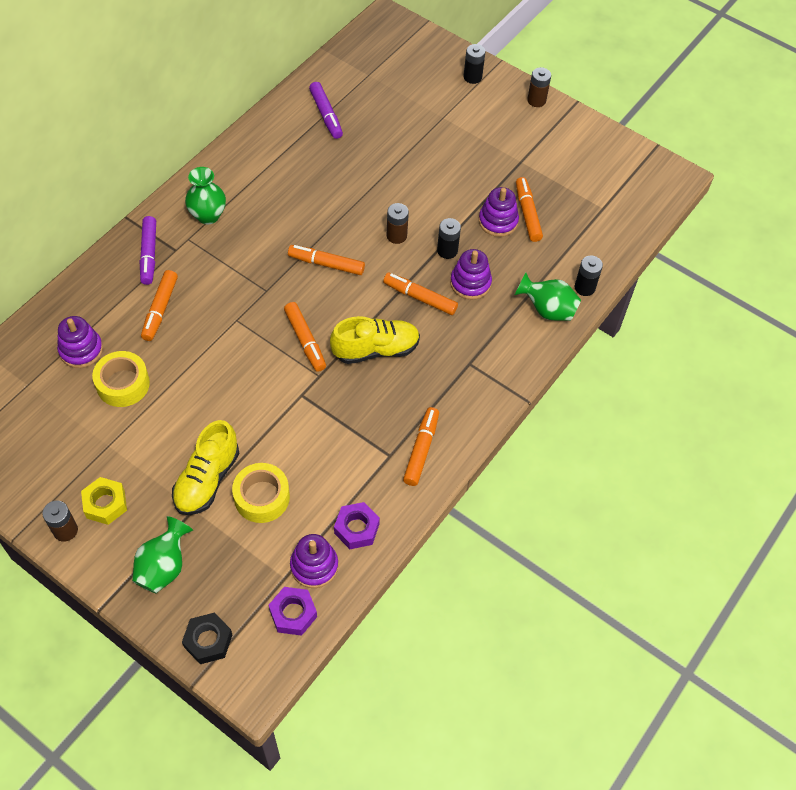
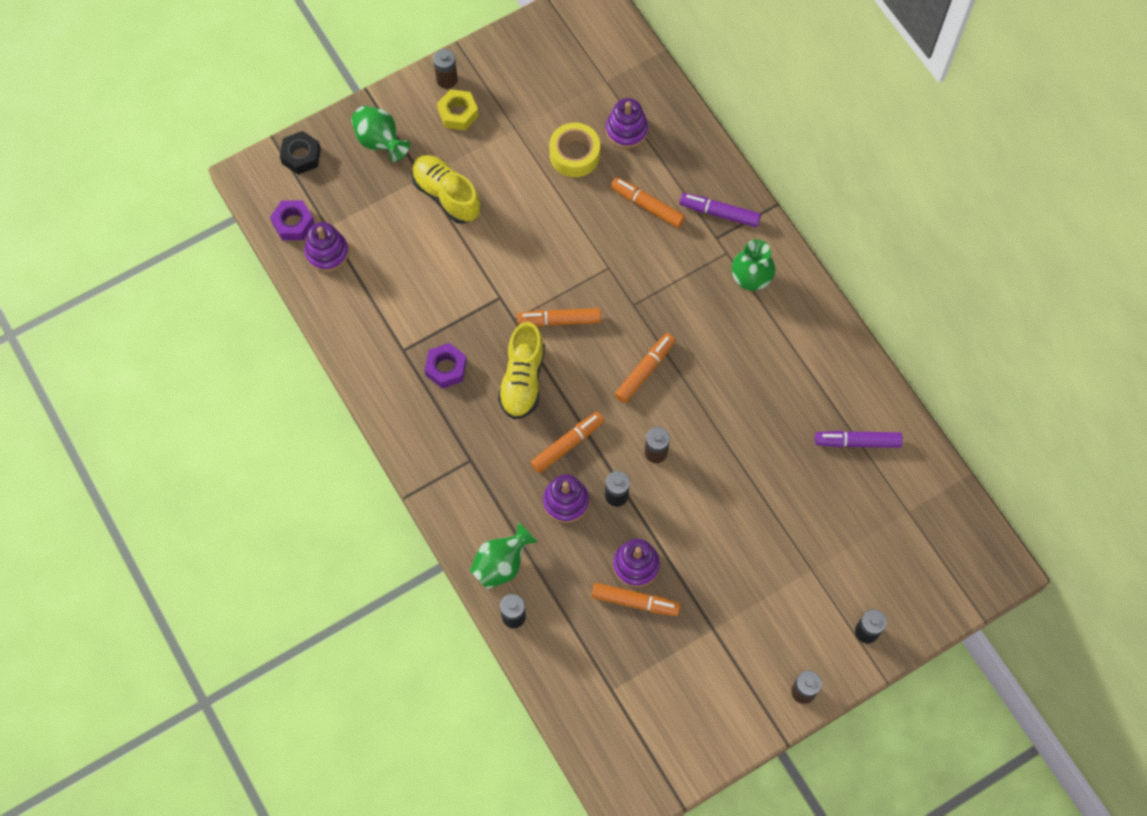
camera: 115 degrees right, 10 degrees up
yellow tape [232,463,290,523] -> none
purple nut [334,502,380,549] -> purple nut moved to [424,343,467,389]
orange marker [403,407,439,486] -> none

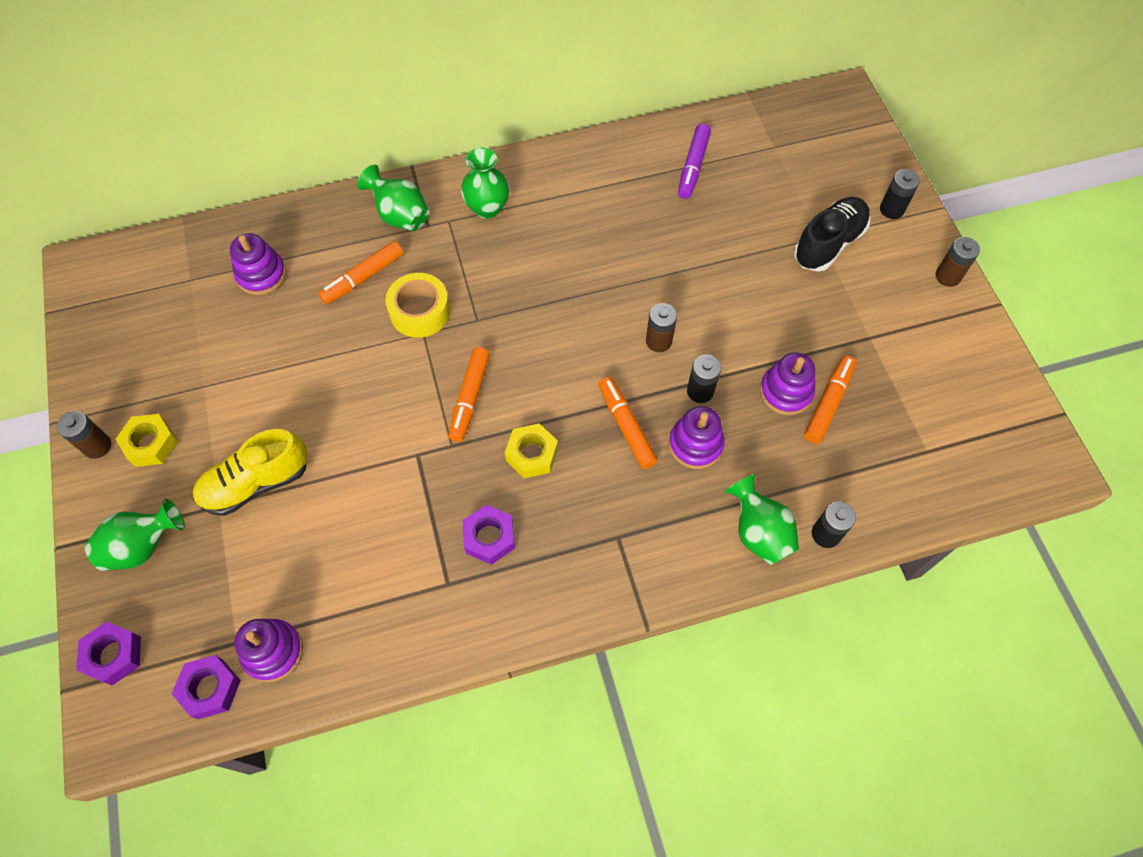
camera: 75 degrees left, 5 degrees down
black nut [280,131,321,175] -> purple nut [76,622,141,685]
yellow shoe [498,322,545,419] -> yellow nut [505,423,558,478]
yellow tape [549,123,600,177] -> yellow tape moved to [386,273,450,338]
orange marker [615,333,676,403] -> none
purple marker [679,193,761,227] -> green vase [357,164,429,231]
none -> black shoe [794,197,870,271]

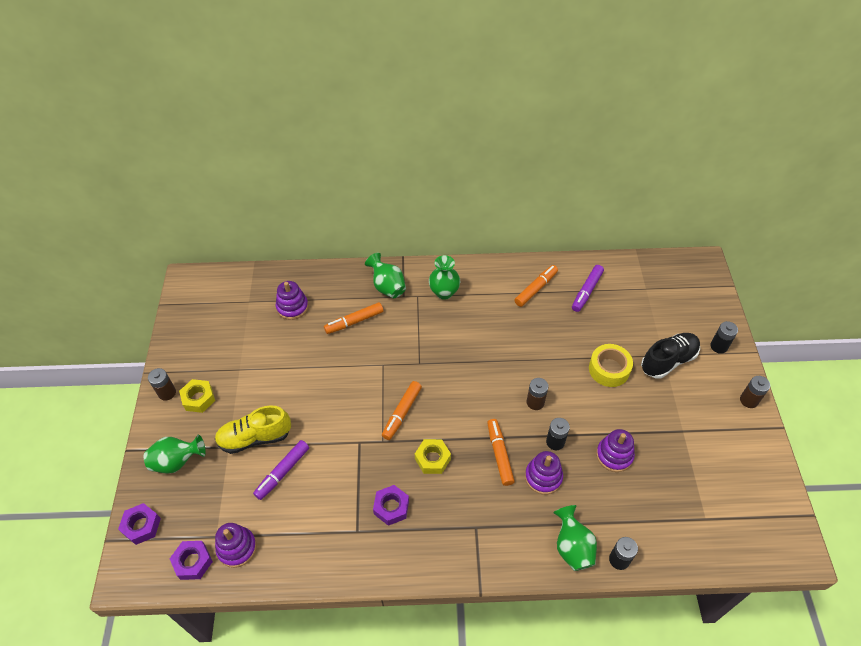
camera: 15 degrees right, 10 degrees down
yellow tape [386,273,450,338] -> yellow tape moved to [589,344,633,387]
orange marker [804,356,856,444] -> orange marker moved to [514,265,558,307]
none -> purple marker [253,440,309,500]

